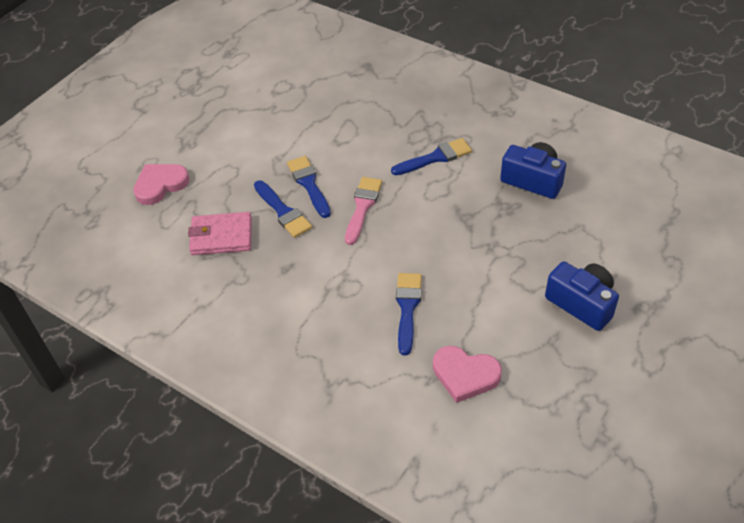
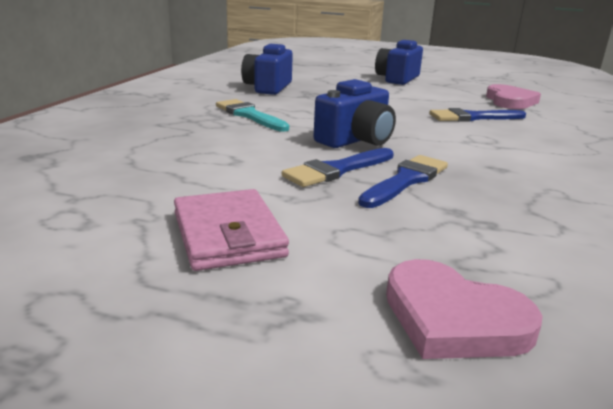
camera: 110 degrees left, 25 degrees down
pink wallet [188,212,252,255] -> pink wallet moved to [174,189,289,271]
pink brush [345,177,382,245] -> blue camera [313,79,396,148]
blue brush [391,138,472,175] -> turquoise brush [216,99,289,132]

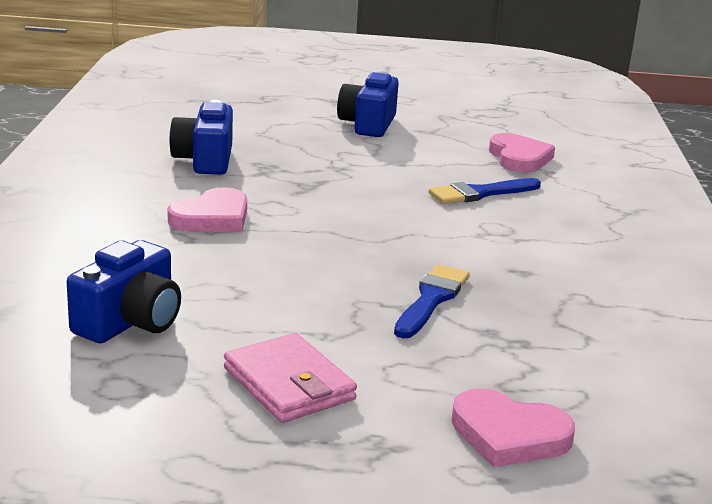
camera: 15 degrees left, 0 degrees up
turquoise brush [216,99,289,132] -> pink heart [168,187,247,232]
blue brush [282,148,394,187] -> none
blue camera [313,79,396,148] -> blue camera moved to [67,240,181,343]

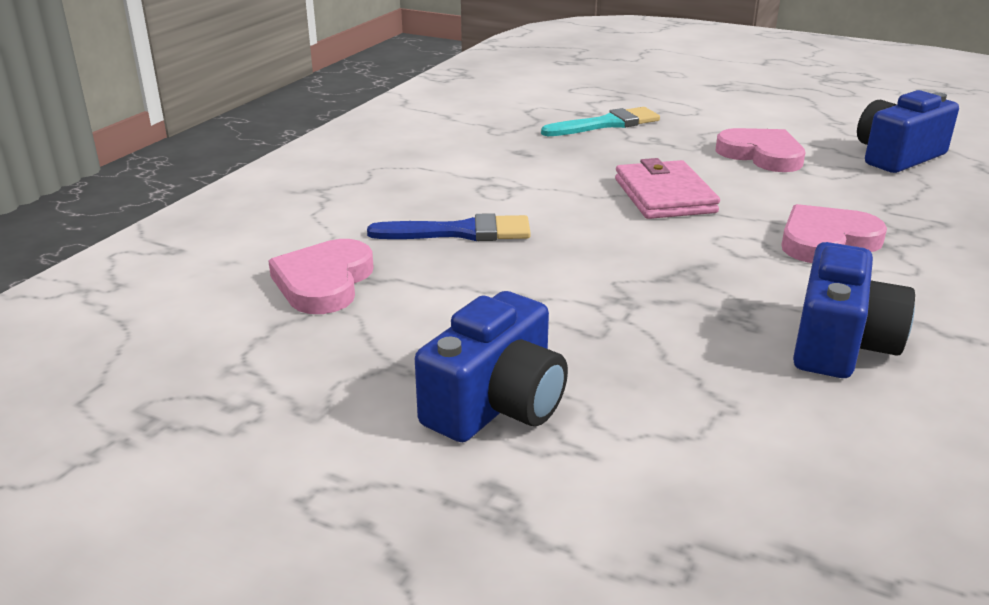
camera: 155 degrees left, 5 degrees up
pink wallet [224,333,357,423] -> pink wallet moved to [615,158,720,219]
blue brush [394,264,469,338] -> none
pink heart [451,388,575,467] -> pink heart moved to [716,128,805,172]
none -> turquoise brush [541,107,660,136]

